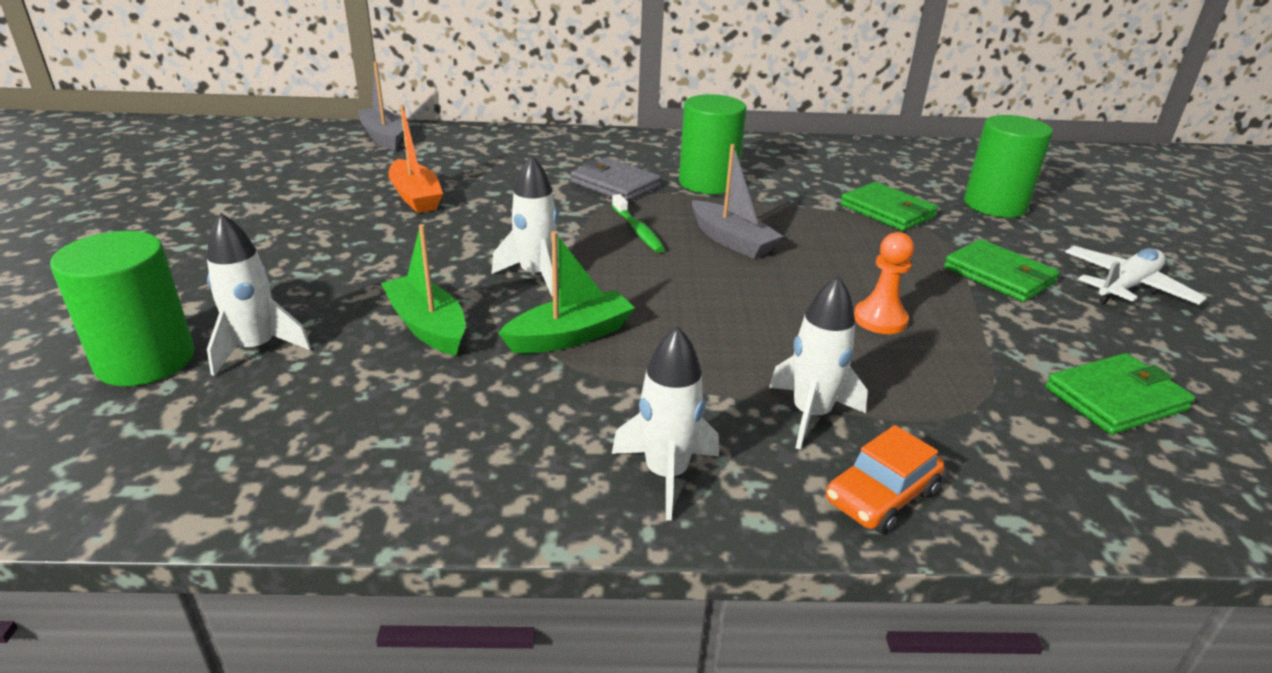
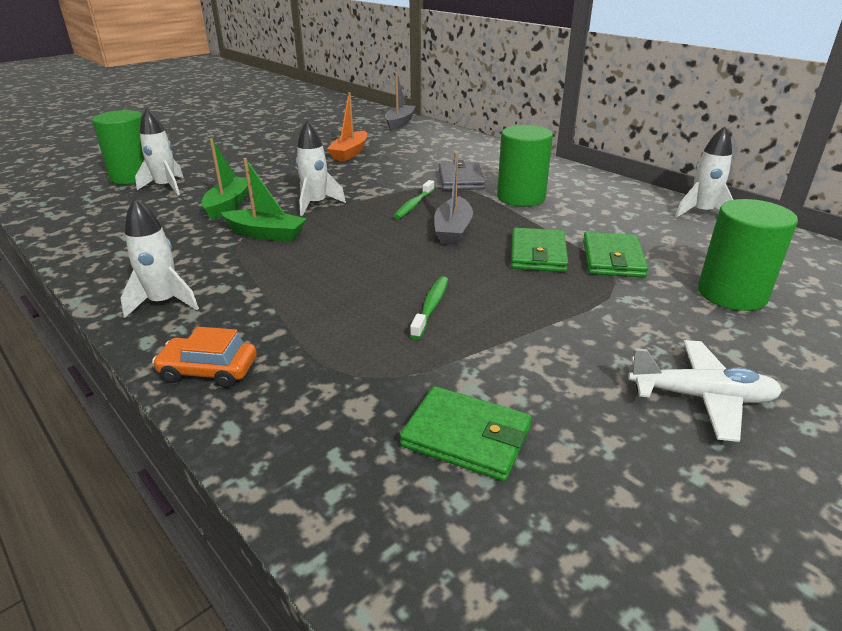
camera: 50 degrees right, 0 degrees up
white rocket [769,276,868,450] -> white rocket moved to [675,126,733,218]
orange pawn [854,232,914,334] -> green toothbrush [410,276,448,339]
green wallet [944,239,1060,302] -> green wallet moved to [511,228,568,272]

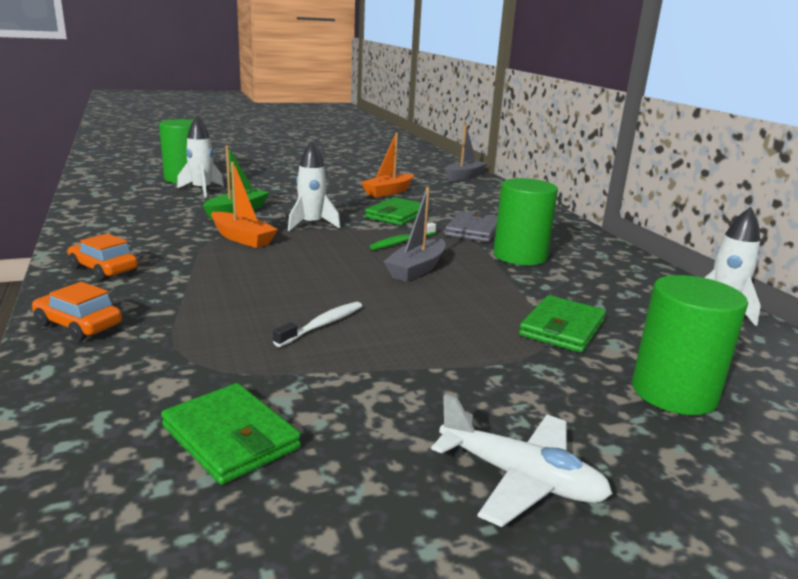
camera: 20 degrees right, 10 degrees down
white rocket [120,198,199,318] -> orange car [67,233,138,281]
green boat [221,158,307,242] -> orange boat [211,162,278,248]
green toothbrush [410,276,448,339] -> white toothbrush [273,301,362,347]
green wallet [511,228,568,272] -> green wallet moved to [365,197,429,225]

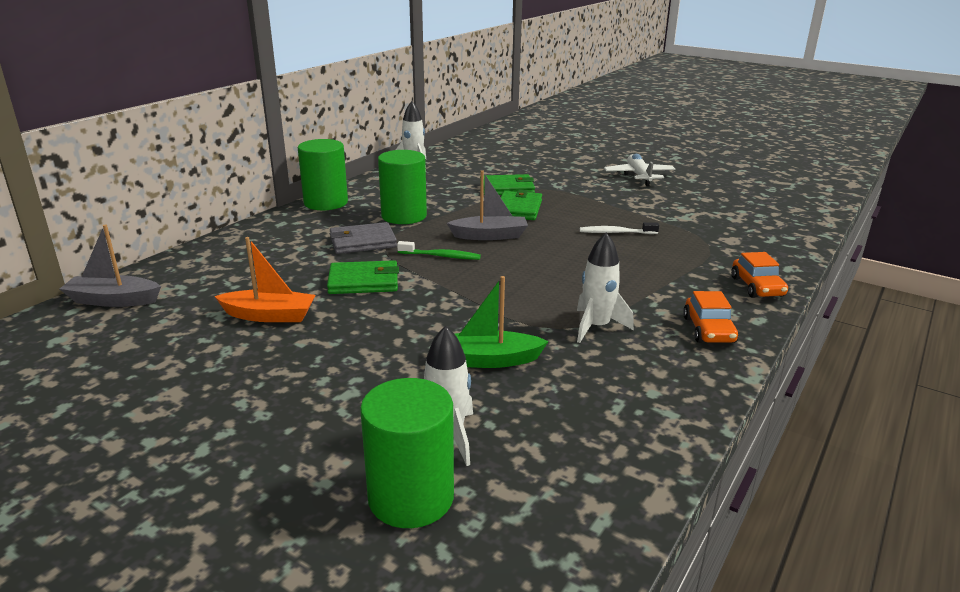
camera: 125 degrees left, 5 degrees up
green wallet [161,383,301,485] -> green wallet moved to [501,190,542,220]
orange boat [211,162,278,248] -> none
white rocket [288,141,341,231] -> white rocket moved to [577,232,634,343]
green cylinder [632,275,748,415] -> green cylinder moved to [298,139,348,210]

